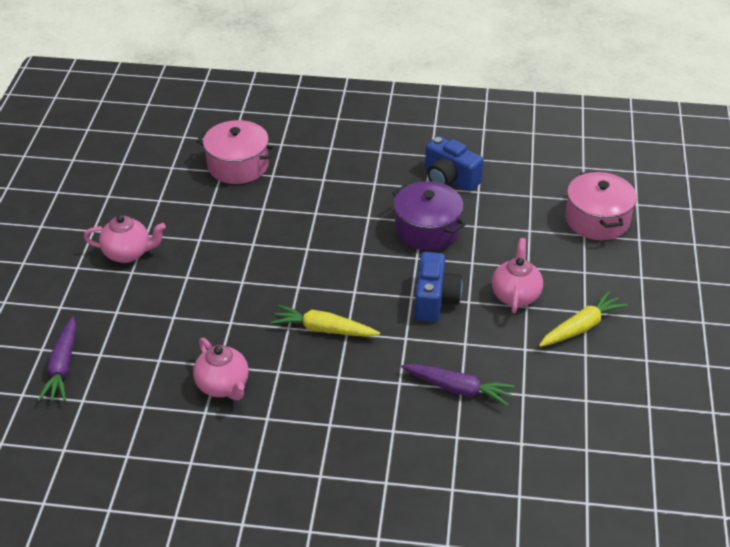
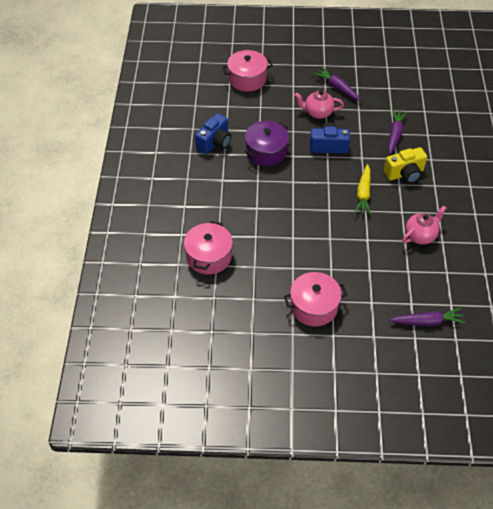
camera: 95 degrees left, 10 degrees up
pink teapot [84,215,166,263] -> pink pot [284,272,347,326]
yellow carrot [539,291,627,347] -> purple carrot [313,67,361,101]
none -> yellow camera [384,147,427,183]

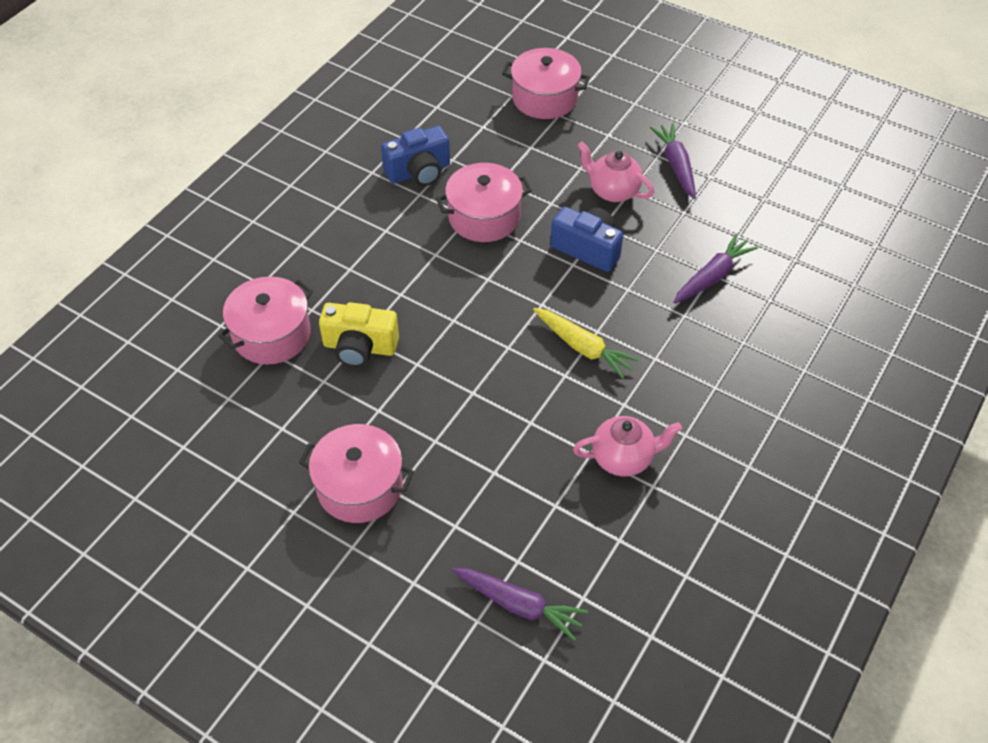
camera: 30 degrees right, 0 degrees up
purple pot [245,121,289,166] -> pink pot [436,163,532,242]
yellow carrot [354,164,371,215] -> yellow carrot turned 90 degrees counterclockwise [533,308,640,379]
yellow camera [384,147,427,183] -> yellow camera moved to [319,302,399,367]

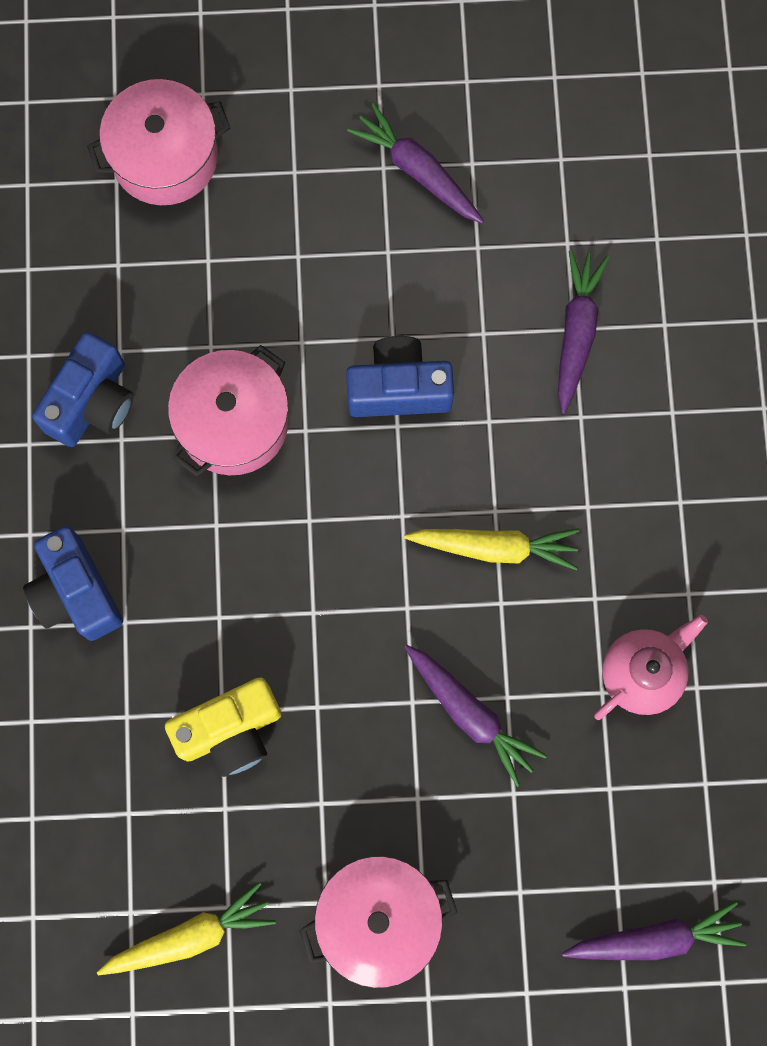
camera: 35 degrees left, 25 degrees up
pink pot [218,277,313,365] -> none
pink teapot [577,141,654,202] -> none
none -> blue camera [23,526,123,641]
none -> yellow carrot [97,882,276,975]
none -> purple carrot [404,645,547,787]

